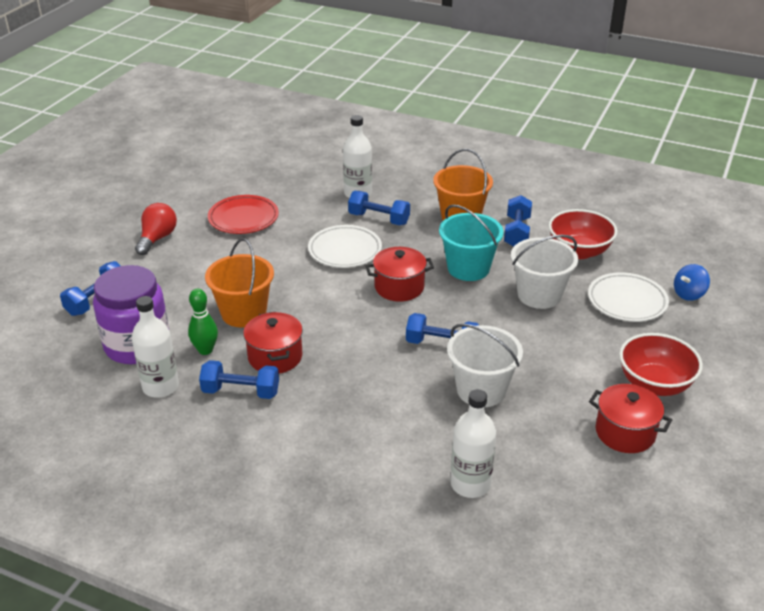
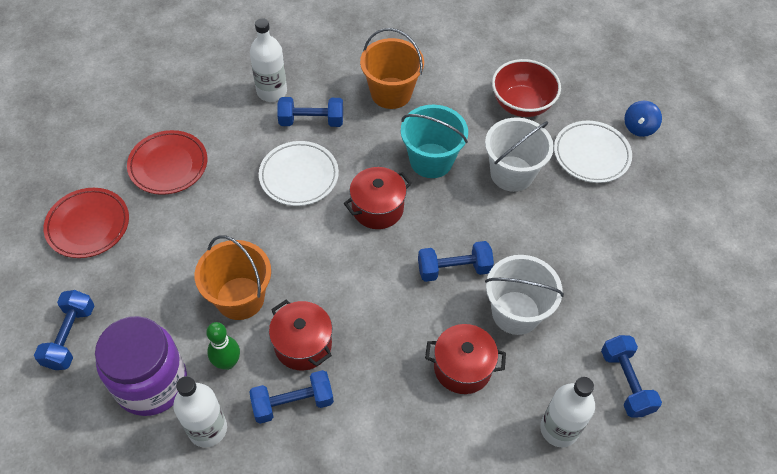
camera: 25 degrees left, 20 degrees up
red light bulb [135,203,177,255] -> red plate [43,188,129,258]
blue dumbbell [504,195,532,247] -> blue dumbbell moved to [601,335,662,418]
red pot [589,384,672,453] -> red pot moved to [425,324,506,394]
red bowl [619,333,703,396] -> none

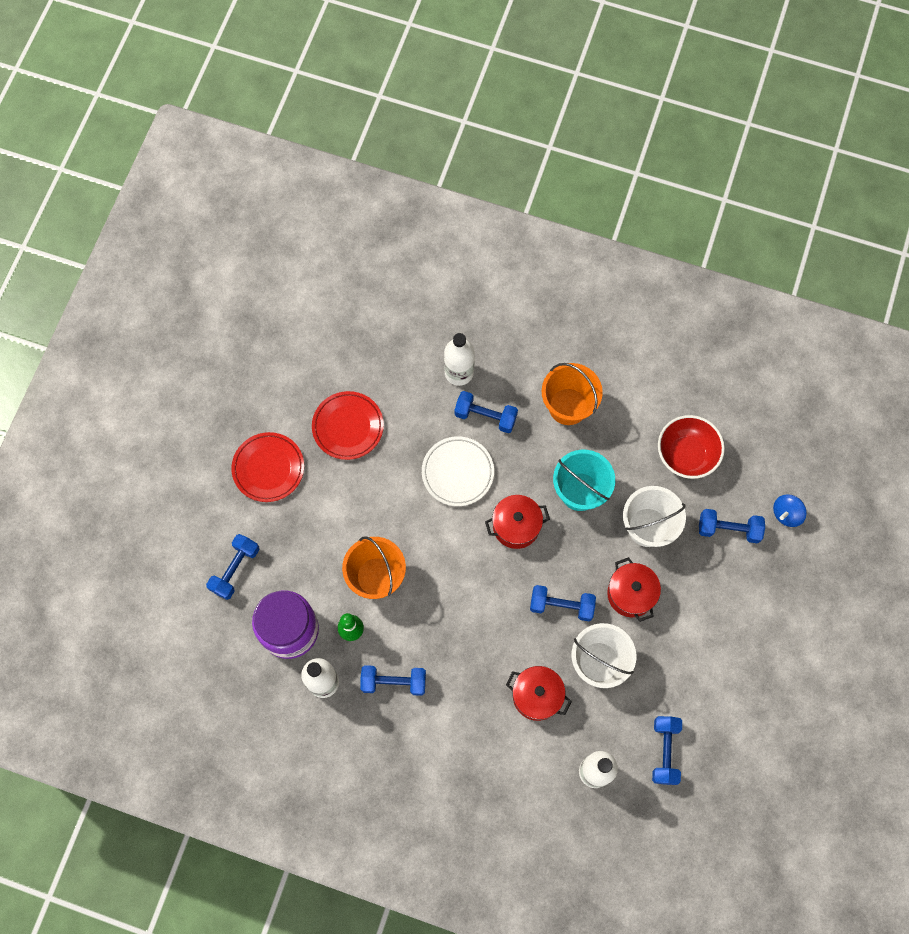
camera: 20 degrees right, 15 degrees up
red pot [269,300,332,370] -> red pot moved to [607,557,661,622]
white plate [554,121,632,183] -> blue dumbbell [699,509,765,544]

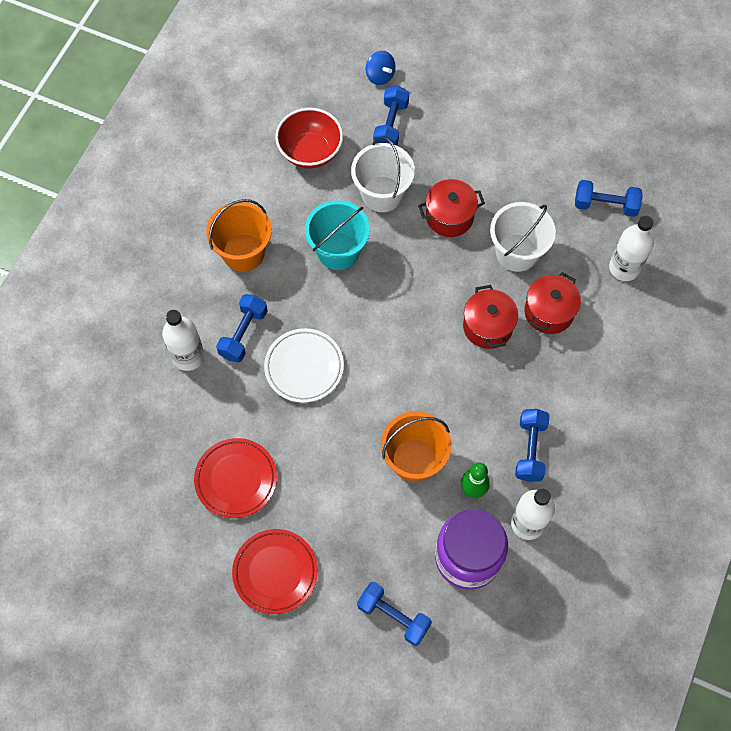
camera: 85 degrees left, 5 degrees down
red pot [485,495,550,549] -> red pot moved to [463,285,518,349]
blue dumbbell [530,585,596,621] -> none

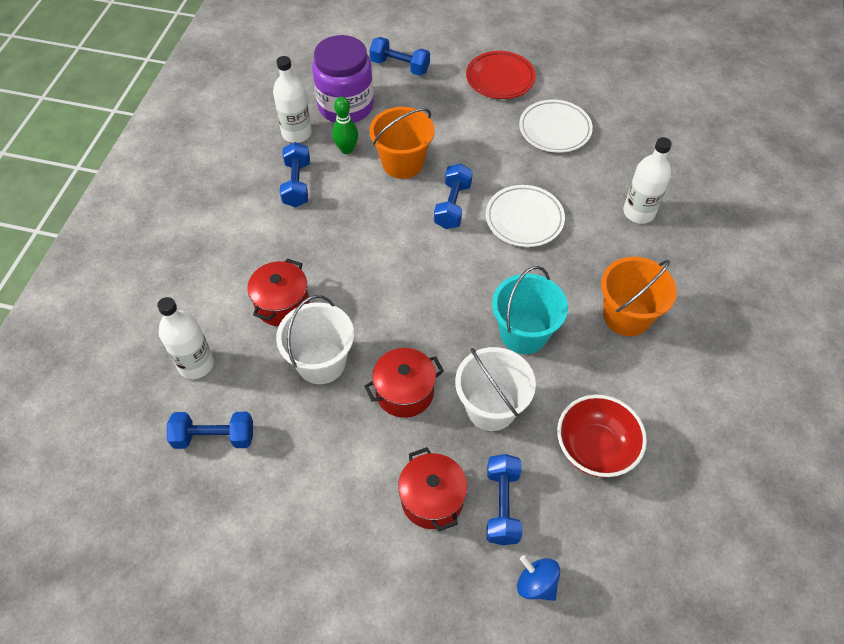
camera: 170 degrees right, 10 degrees down
red plate [194,438,277,518] -> white plate [519,100,593,153]
blue dumbbell [216,294,268,363] -> blue dumbbell moved to [434,164,473,229]
red pot [463,285,518,349] -> red pot moved to [398,447,468,531]

